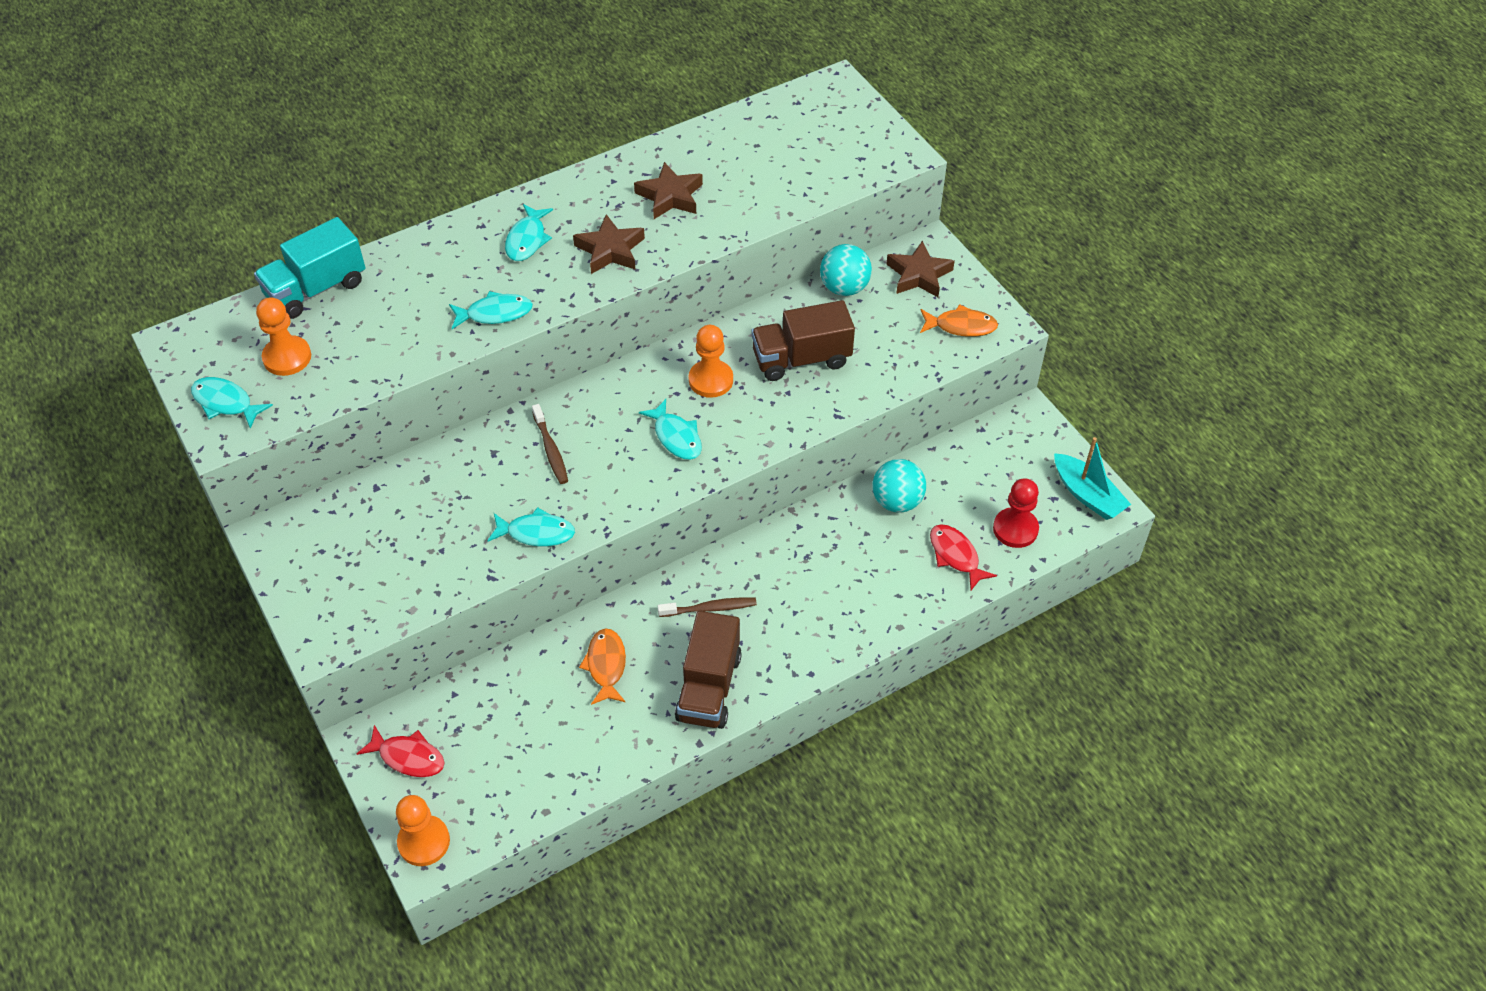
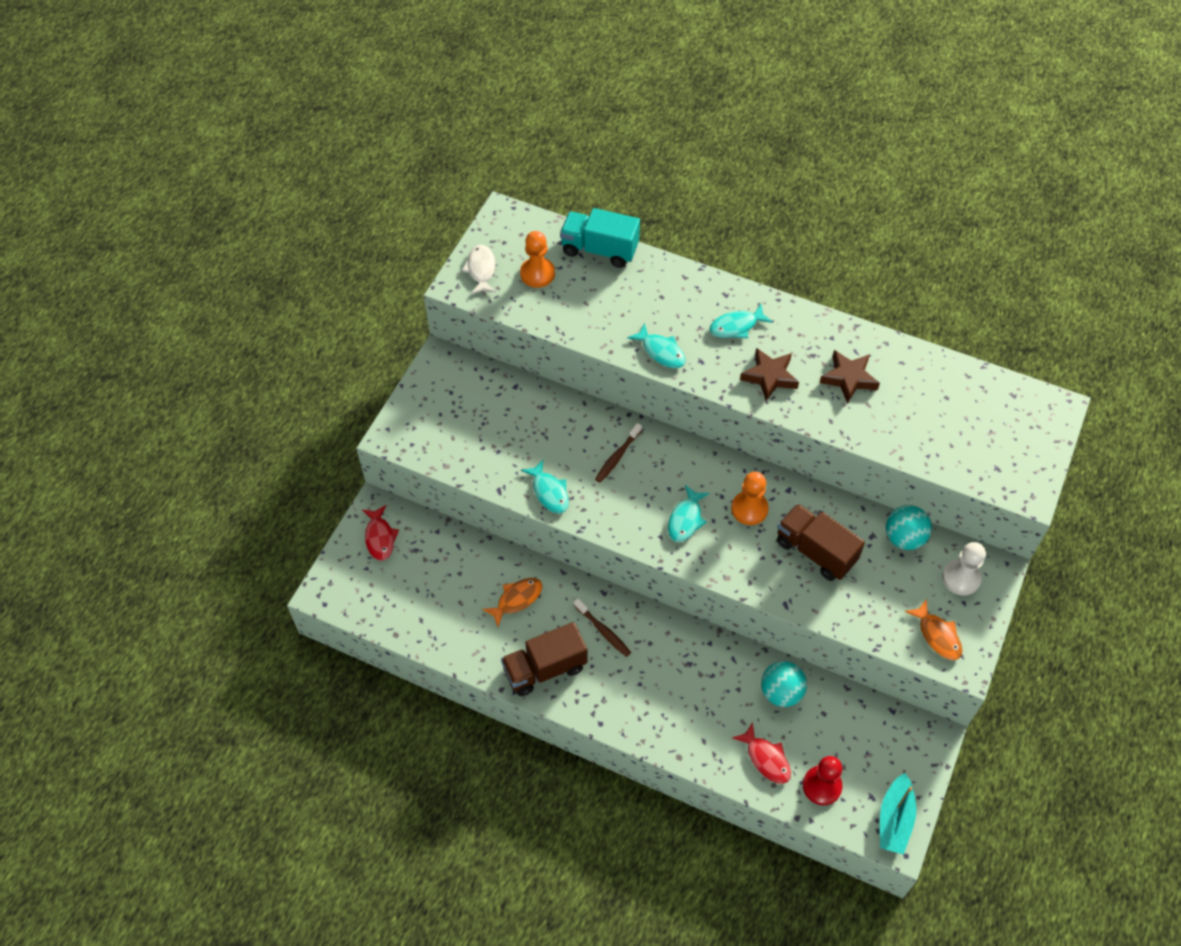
camera: 55 degrees right, 5 degrees up
turquoise fish [191,377,273,429] -> white fish [462,245,496,295]
orange pawn [396,795,450,866] -> none
brown star [886,241,955,297] -> white pawn [942,542,986,595]
red fish [930,524,997,590] -> red fish turned 120 degrees clockwise [732,722,791,784]

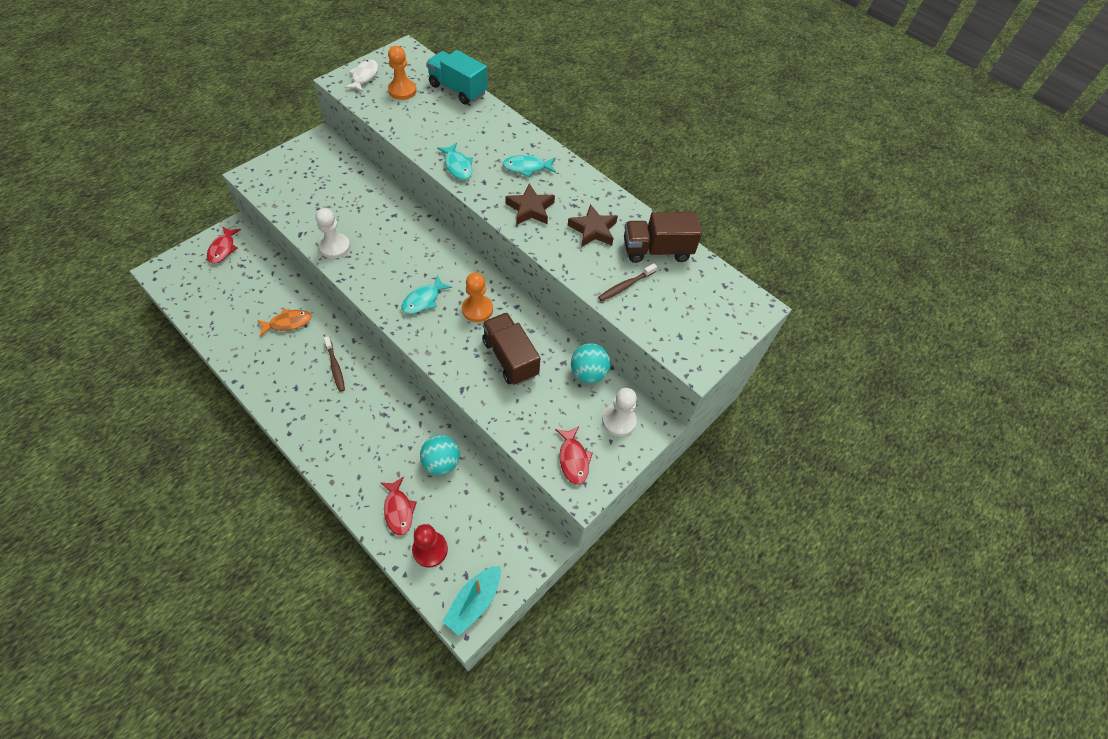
camera: 15 degrees right, 0 degrees up
brown truck [501,622,587,696] -> brown truck moved to [624,212,702,263]
turquoise fish [521,459,569,513] -> white pawn [316,208,350,259]
brown toothbrush [595,423,642,483] -> brown toothbrush moved to [598,263,657,301]
orange fish [905,599,963,660] -> red fish [555,426,593,485]

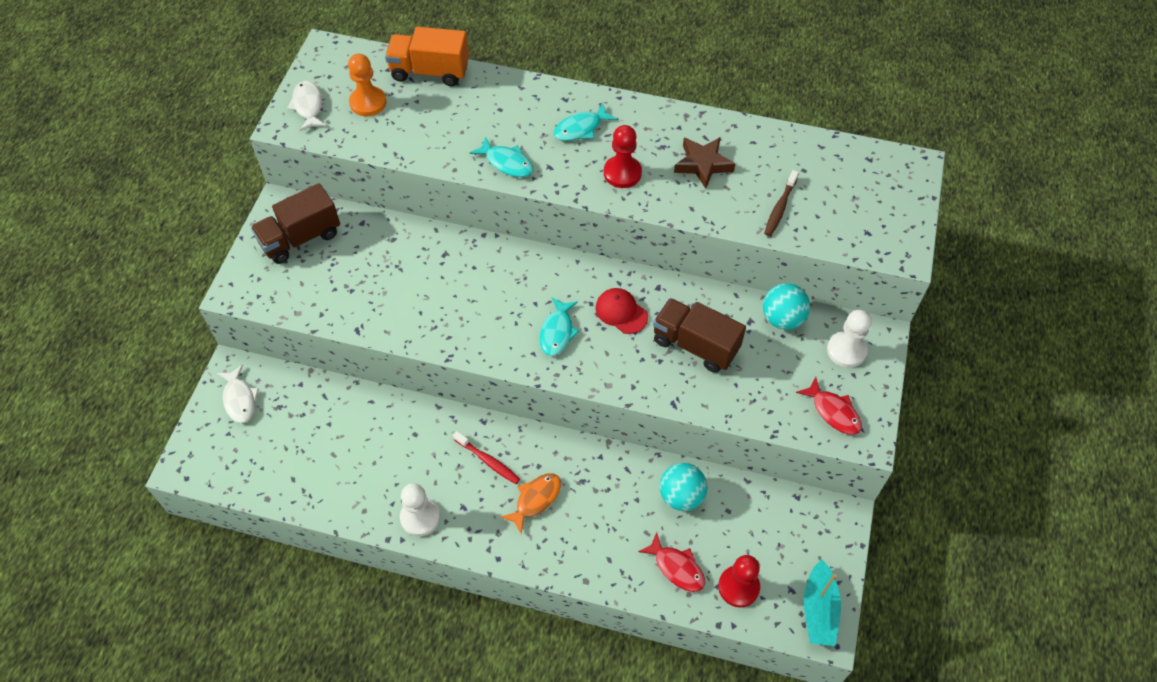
camera: 25 degrees left, 0 degrees up
red fish [207,227,241,264] -> white fish [217,365,259,423]
orange fish [258,309,312,337] -> orange fish moved to [500,473,561,534]
white pawn [316,208,350,259] -> white pawn moved to [400,483,440,536]
brown toothbrush [324,336,345,392] -> red toothbrush [453,431,520,484]
turquoise truck [426,50,488,105] -> orange truck [385,27,469,86]
orange pawn [462,273,493,322] -> red cap [595,288,648,334]
brown star [506,184,555,224] -> red pawn [604,125,642,188]
brown truck [624,212,702,263] -> brown truck moved to [251,183,340,264]

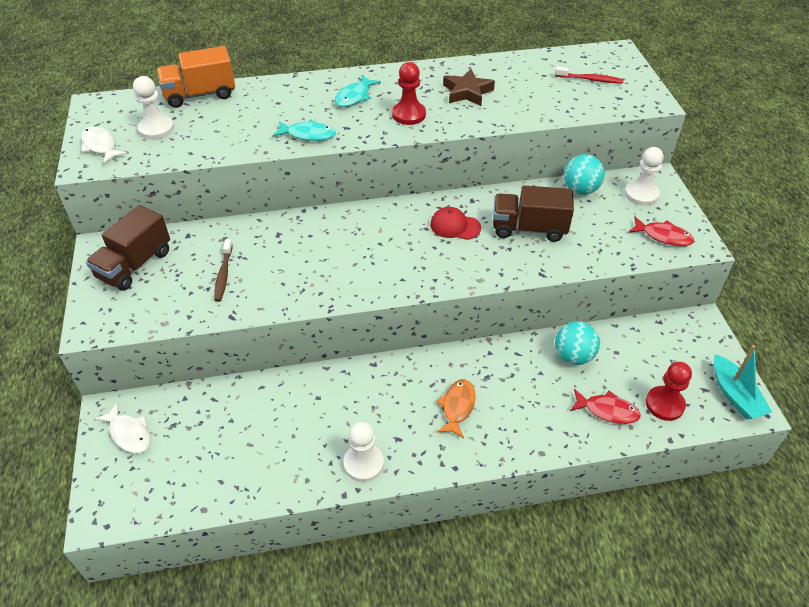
camera: 25 degrees left, 10 degrees down
orange pawn [348,54,386,116] -> white pawn [133,76,174,140]
red toothbrush [453,431,520,484] -> red toothbrush moved to [555,67,624,84]
turquoise fish [539,297,579,356] -> none
brown toothbrush [764,170,799,236] -> brown toothbrush moved to [214,239,233,302]

